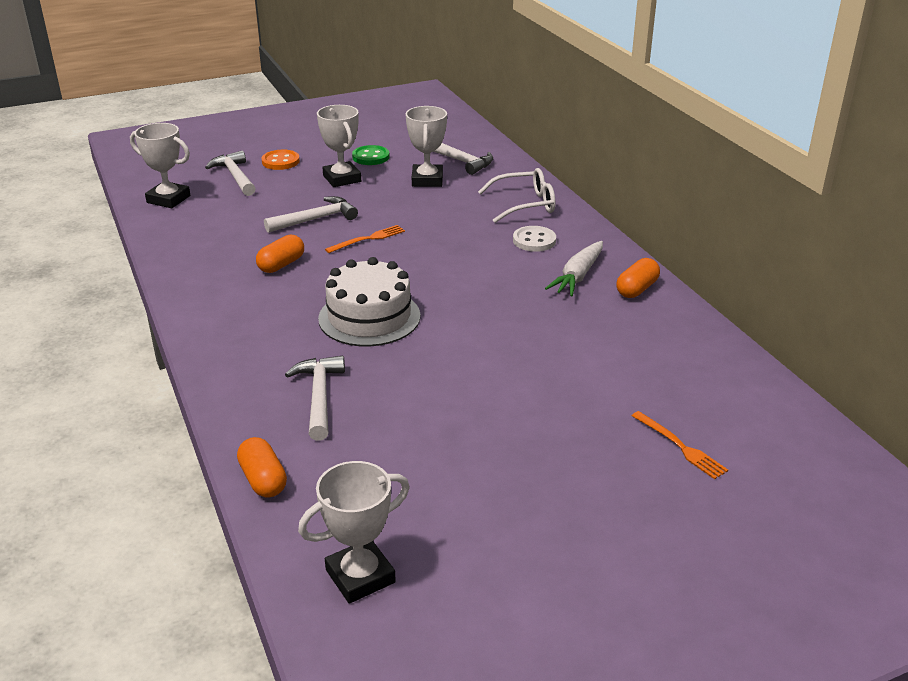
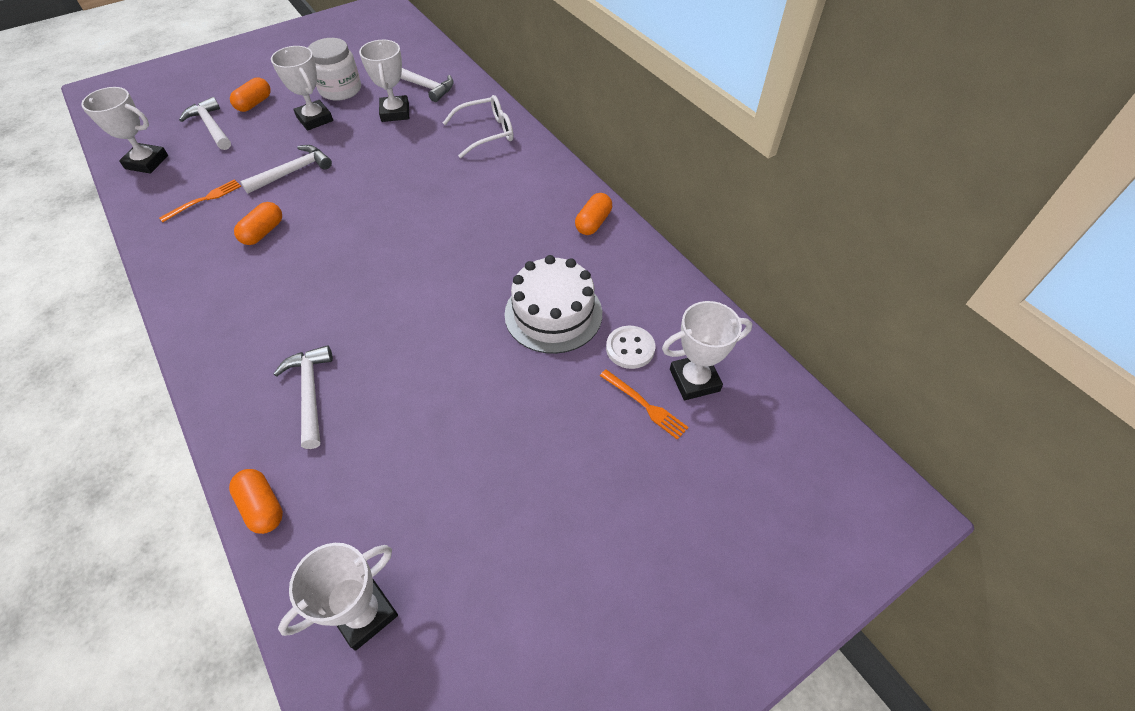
camera: 10 degrees left, 20 degrees up
orange button [262,149,300,170] -> orange capsule [230,77,271,112]
white cake [318,257,420,347] -> white cake moved to [504,255,602,354]
orange fork [325,225,405,253] -> orange fork moved to [159,179,241,222]
green button [352,145,390,165] -> white jar [308,38,361,101]
white button [513,226,556,252] -> white button moved to [606,326,655,369]
white carrot [545,241,603,296] -> none
none -> white trophy [662,301,752,400]

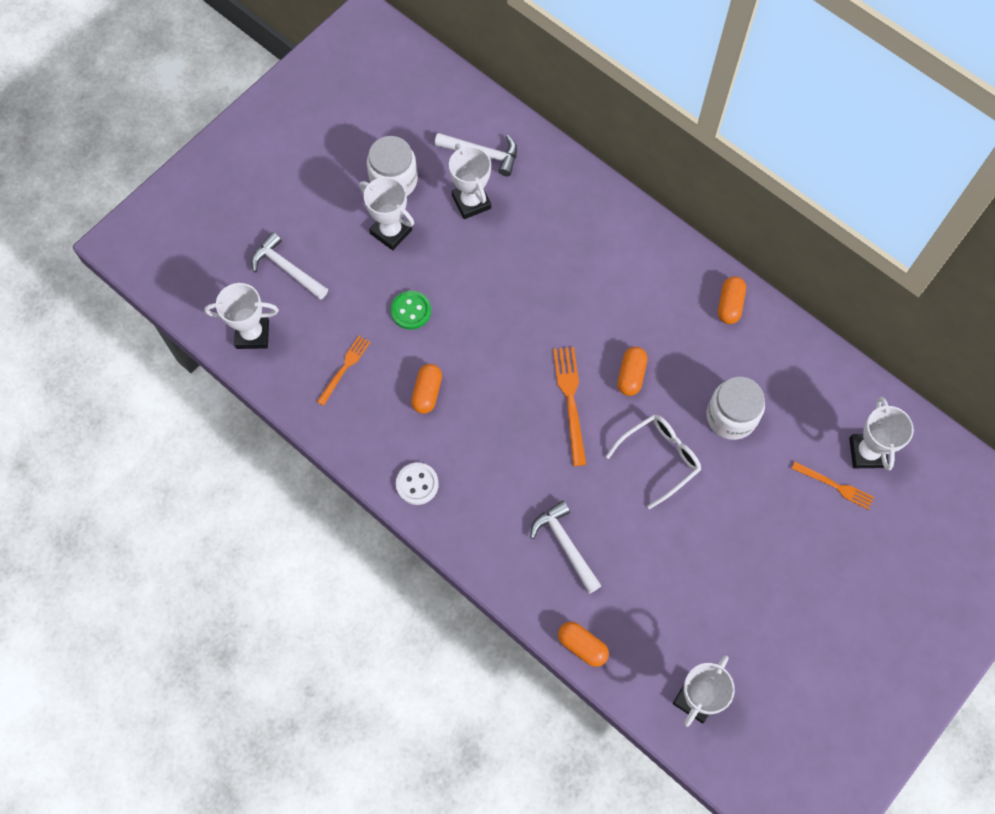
camera: 15 degrees left, 15 degrees up
orange capsule [230,77,271,112] -> orange capsule moved to [618,347,647,396]
white hammer [240,145,332,194] -> green button [391,291,431,330]
white glasses [443,95,514,158] -> white glasses moved to [606,414,701,509]
white cake [504,255,602,354] -> white jar [707,377,765,440]
white button [606,326,655,369] -> white button moved to [396,463,439,505]
white trophy [662,301,752,400] -> white trophy turned 60 degrees counterclockwise [849,397,914,470]
none -> orange fork [553,347,586,466]

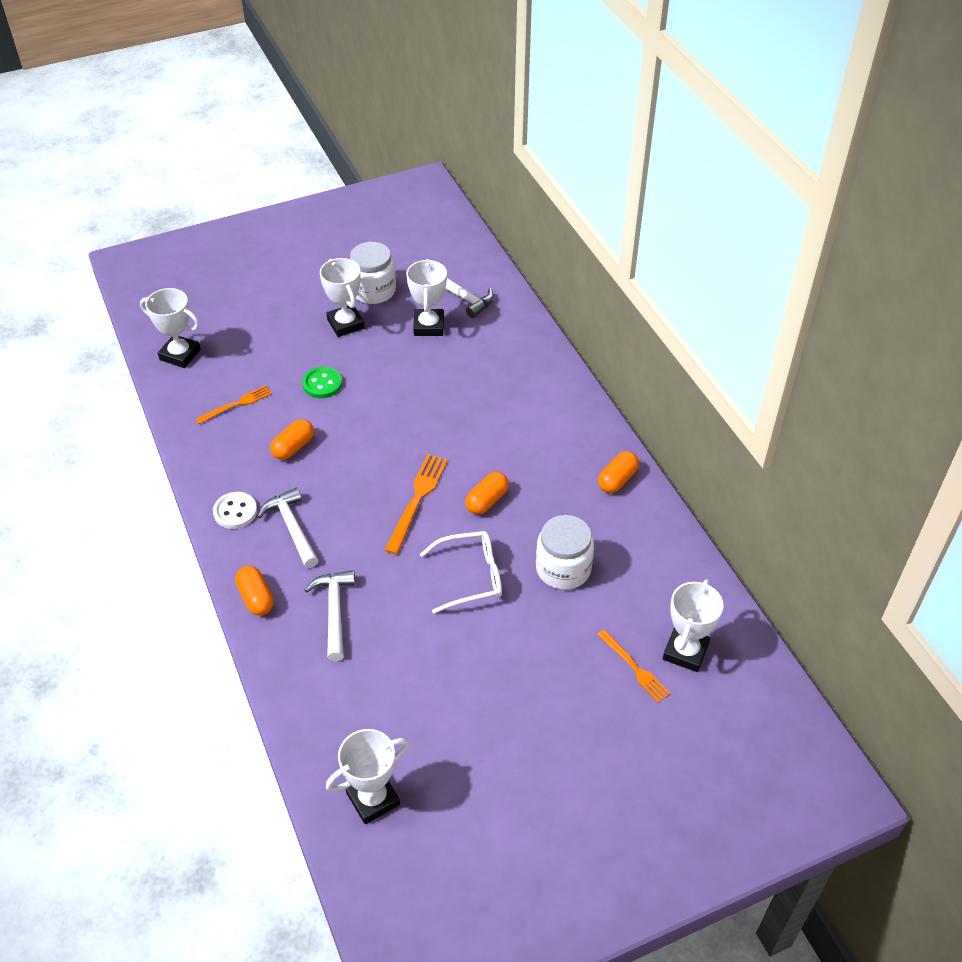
camera: 25 degrees right, 20 degrees down
white hammer [251,232,328,300] -> white hammer moved to [257,487,319,568]
orange capsule [558,622,609,667] -> orange capsule moved to [235,566,274,615]

